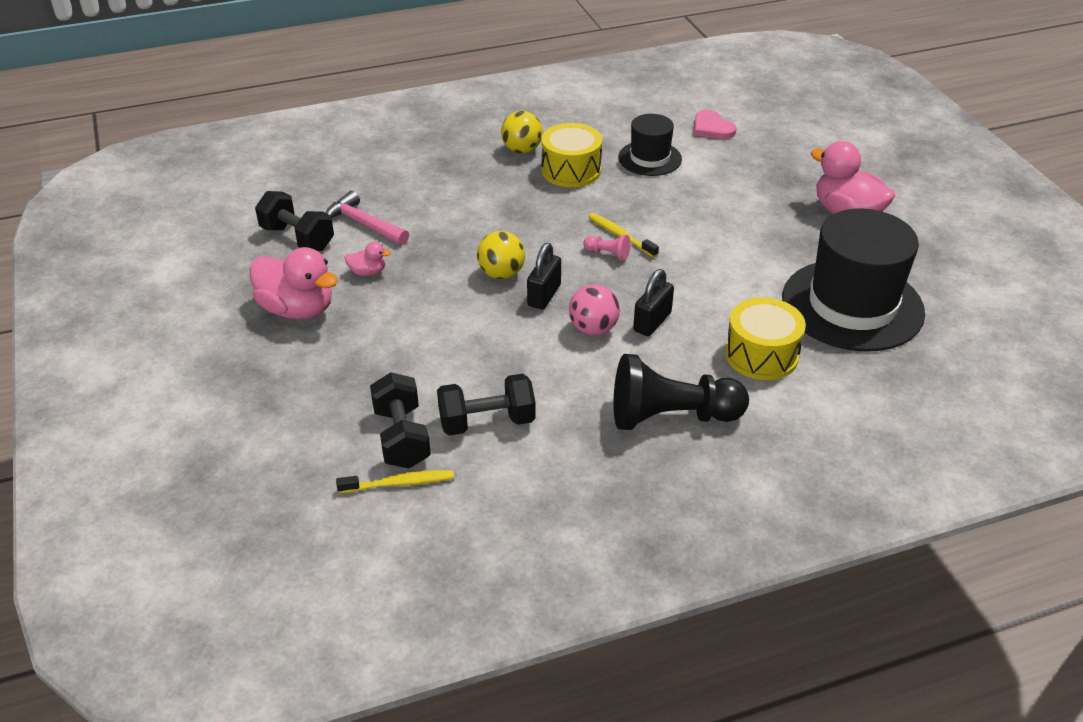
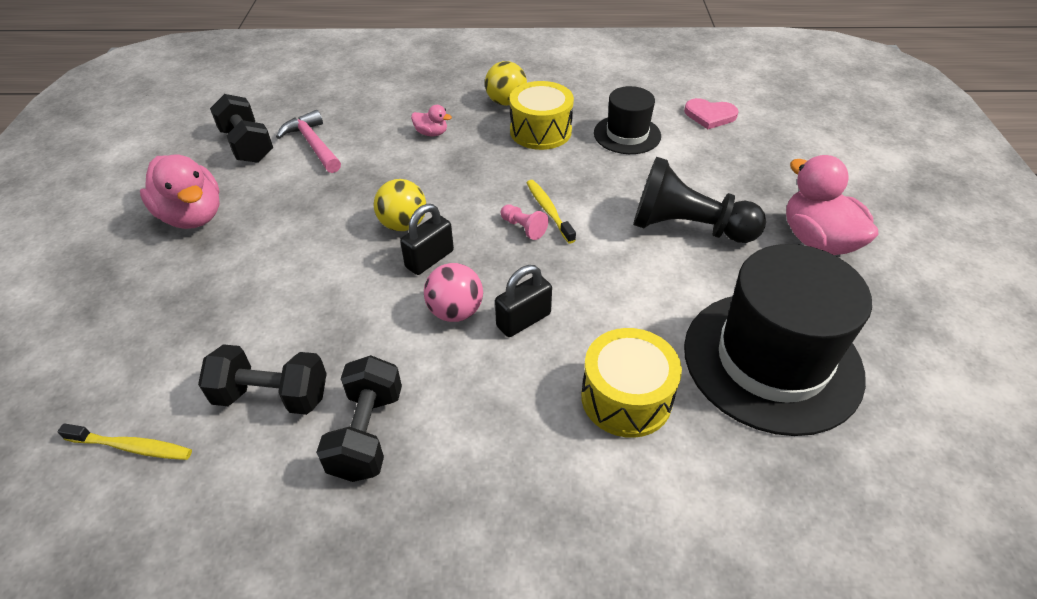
camera: 20 degrees right, 5 degrees up
pink duck [344,242,391,276] -> pink duck moved to [411,105,452,136]
black dumbbell [370,372,431,468] -> black dumbbell moved to [316,355,402,482]
black pawn [614,354,749,430] -> black pawn moved to [633,157,766,243]
pink heart [694,110,737,139] -> pink heart turned 60 degrees counterclockwise [684,98,738,129]

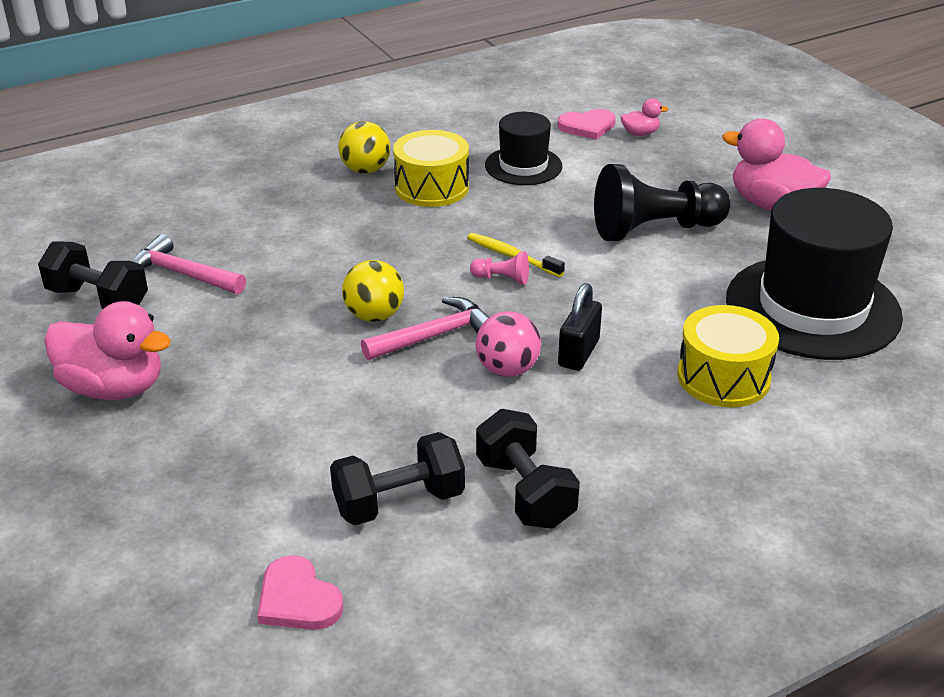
camera: 30 degrees left, 10 degrees down
yellow toothbrush [57,423,192,460] -> pink heart [257,555,343,630]
black padlock [400,204,454,275] -> pink hammer [361,297,489,360]
pink duck [411,105,452,136] -> pink duck moved to [621,98,668,136]

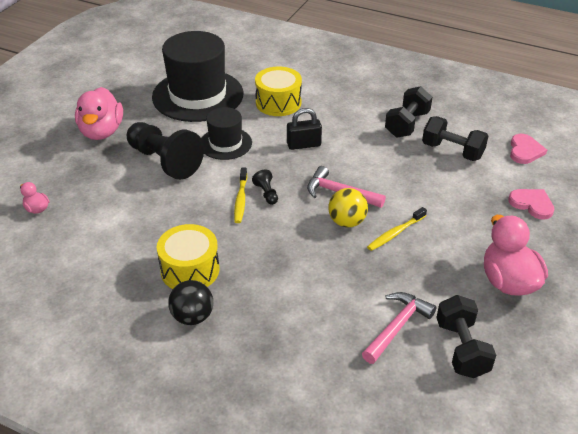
camera: 125 degrees left, 5 degrees up
pink hammer [132,234,246,294] -> pink hammer turned 135 degrees counterclockwise [362,292,436,364]
yellow ball [338,121,390,174] -> black ball [168,280,213,325]
pink pawn [470,252,529,285] -> black pawn [252,170,278,205]
pink ball [476,311,541,377] -> none
black hat [485,112,562,185] -> black hat moved to [201,107,252,160]
pink heart [558,109,616,140] -> pink heart moved to [508,189,555,220]
none -> yellow toothbrush [367,207,427,251]

